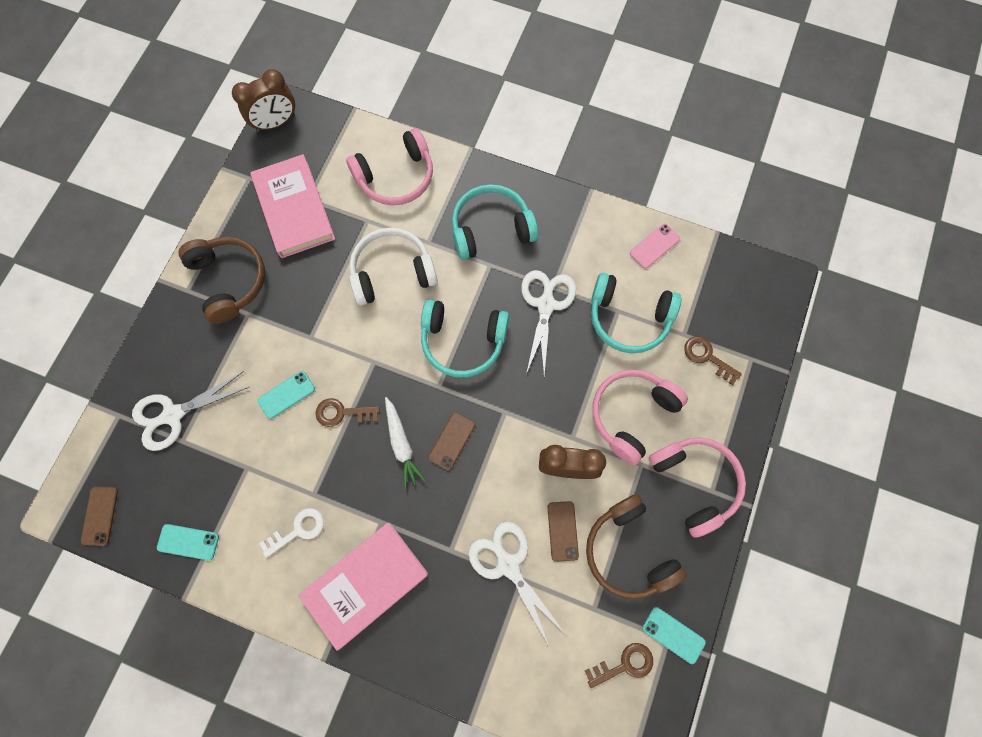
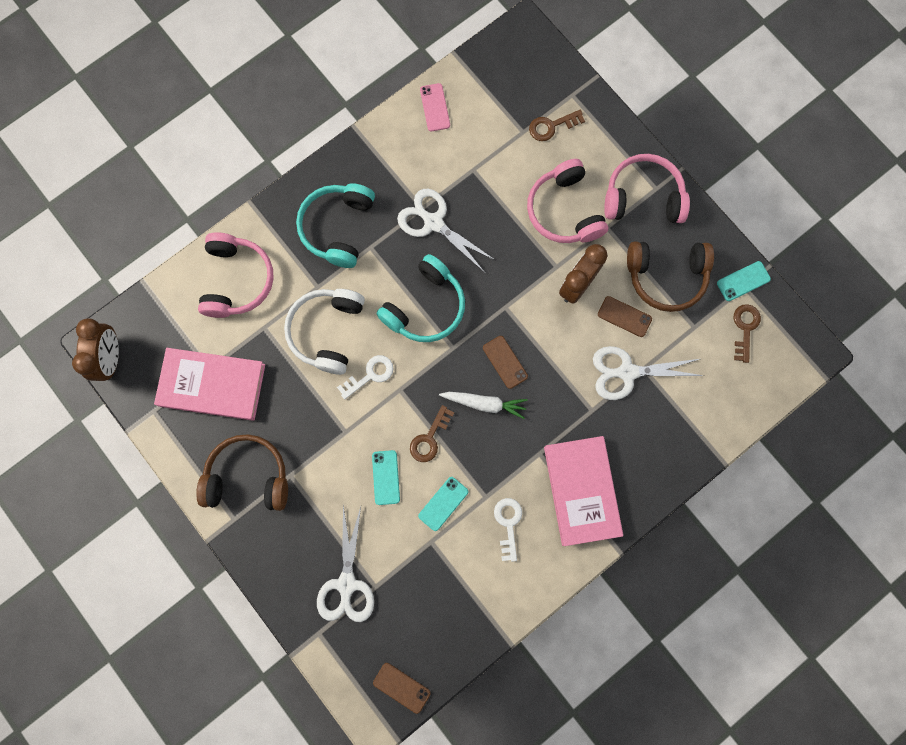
camera: 60 degrees left, 5 degrees up
turquoise phone [157,524,219,560] -> turquoise phone moved to [418,477,469,531]
turquoise headphones [591,273,681,353] -> none
none -> white key [337,355,394,399]

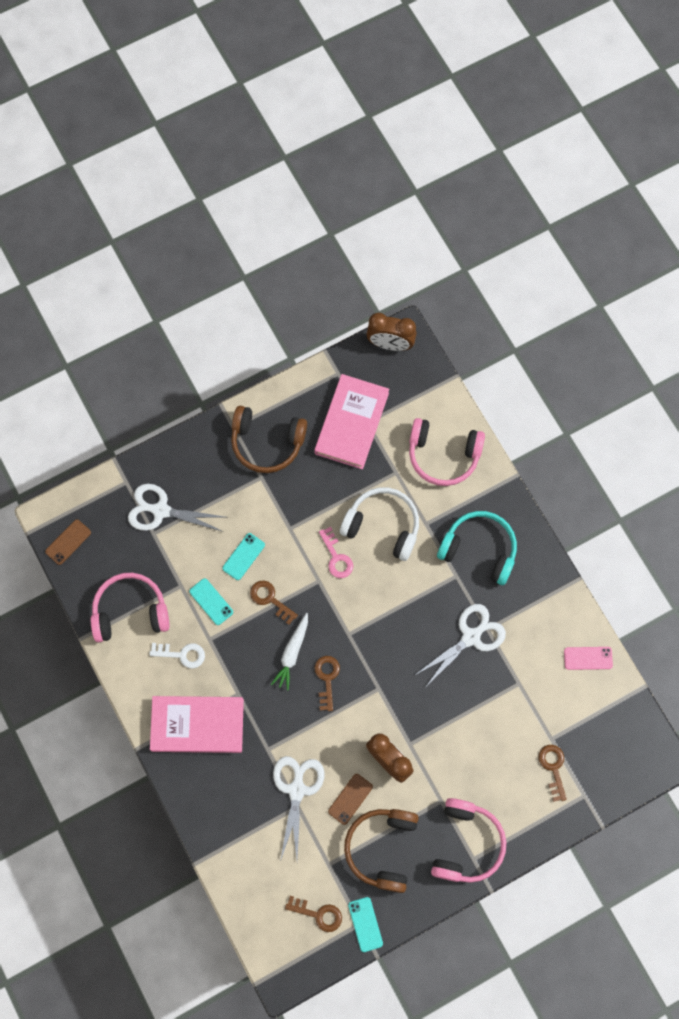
camera: 100 degrees right, 5 degrees down
brown headphones [196,434,288,511] -> brown headphones turned 90 degrees clockwise [231,406,307,473]
white key [337,355,394,399] -> pink key [319,527,353,578]
turquoise phone [372,450,400,505] -> turquoise phone turned 60 degrees counterclockwise [222,533,265,580]
turquoise headphones [376,254,465,342] -> none
brown phone [483,336,528,389] -> brown key [314,656,340,711]
pink headphones [527,159,608,243] -> pink headphones moved to [91,573,170,642]

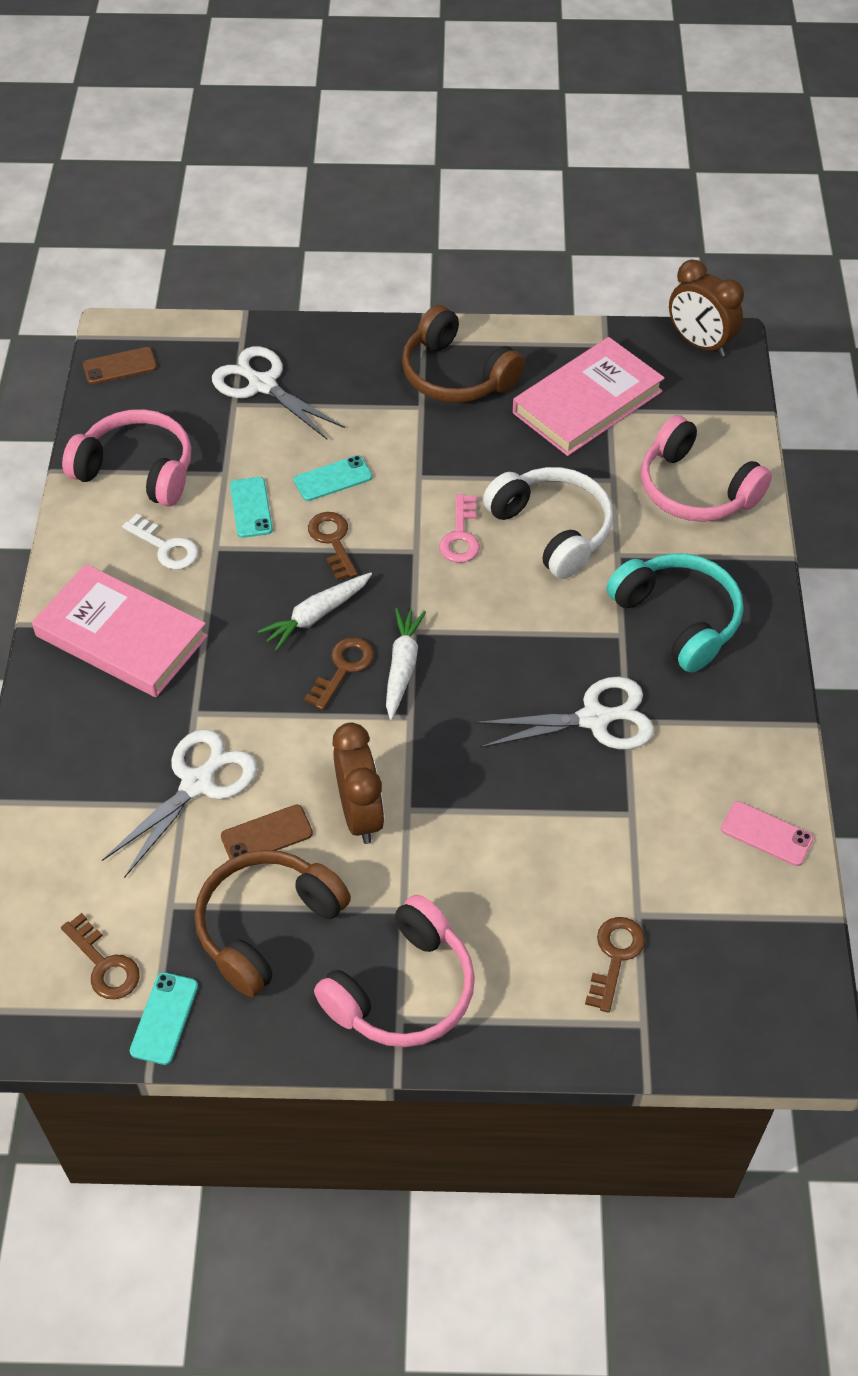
camera: 30 degrees right, 20 degrees down
none -> white carrot [386,608,426,720]

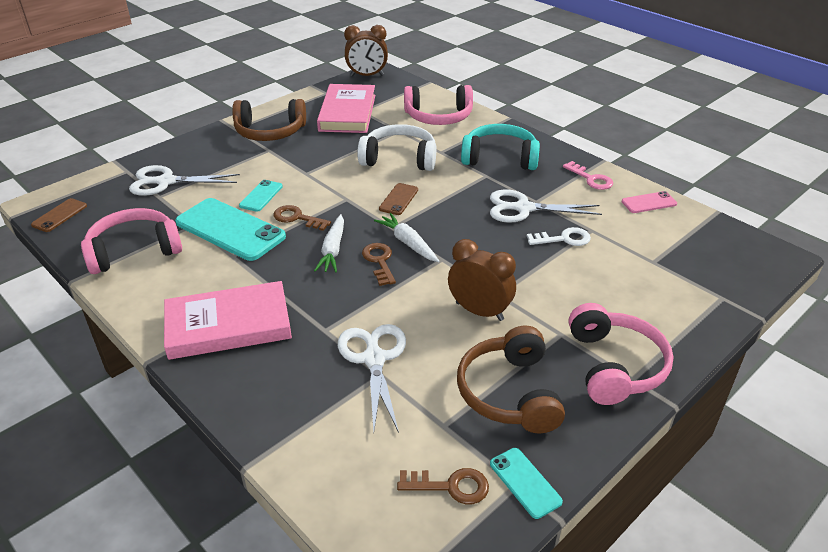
camera: 45 degrees left, 15 degrees down
white key [122,514,198,570] -> white key moved to [527,227,591,246]
brown phone [221,805,313,859] -> brown phone moved to [379,183,418,215]
turquoise phone [230,477,273,538] -> turquoise phone [175,198,286,261], size x2.05
pink key [439,494,480,563] -> pink key moved to [563,161,613,190]
white scissors [474,677,654,749] -> white scissors turned 120 degrees counterclockwise [490,189,602,223]
brown key [585,917,646,1013] -> none

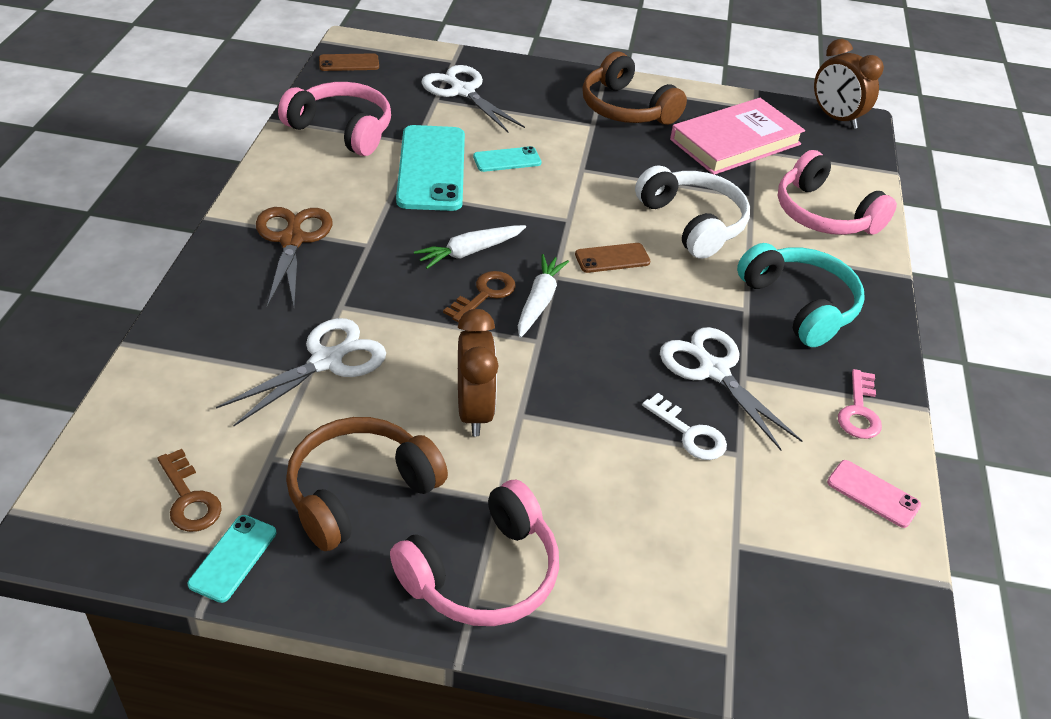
camera: 50 degrees right, 5 degrees up
pink book [164,281,292,360] -> brown scissors [256,207,332,307]
brown key [274,205,331,231] -> none

